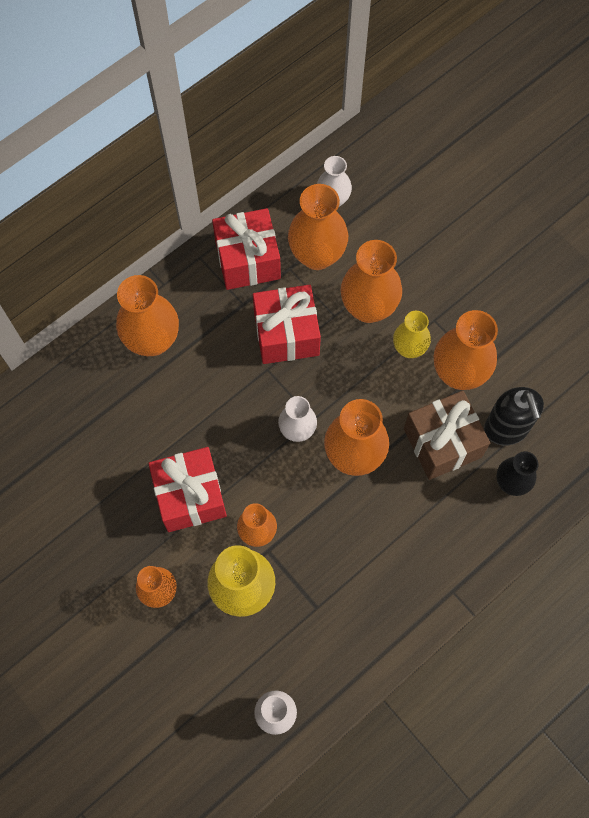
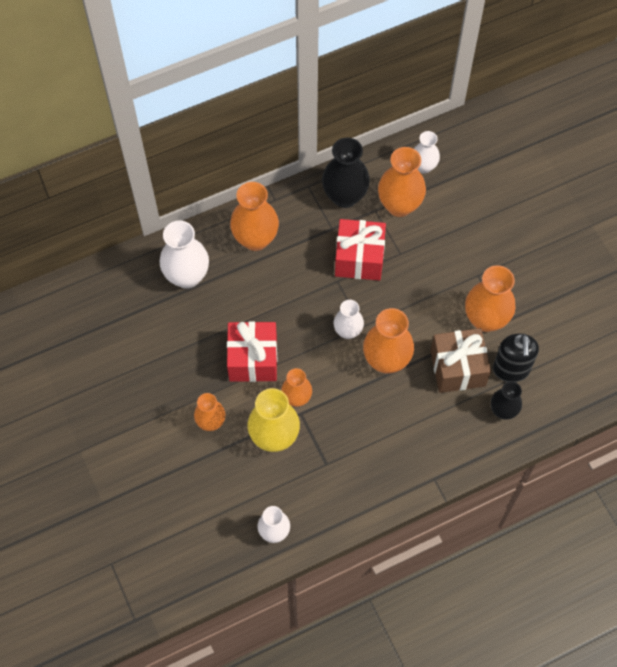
camera: 15 degrees right, 5 degrees down
red gift [212,208,281,290] -> black vase [322,138,370,208]
orange vase [341,240,402,323] -> none
yellow vase [393,311,431,358] -> none
none -> white vase [160,220,209,289]

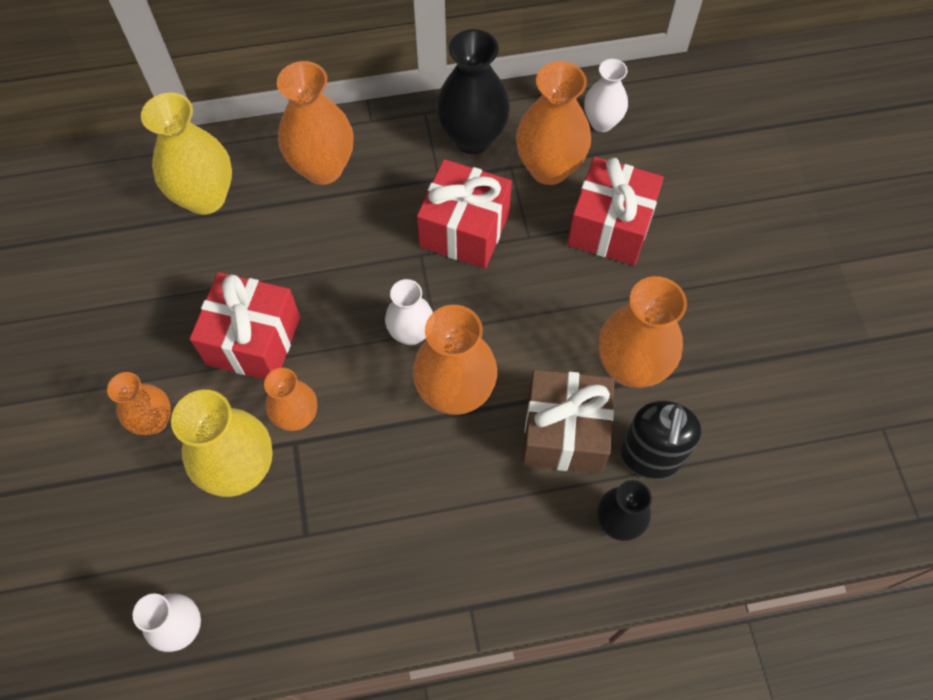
camera: 15 degrees right, 0 degrees up
white vase [160,220,209,289] -> yellow vase [141,93,232,215]
none -> red gift [567,157,664,265]

